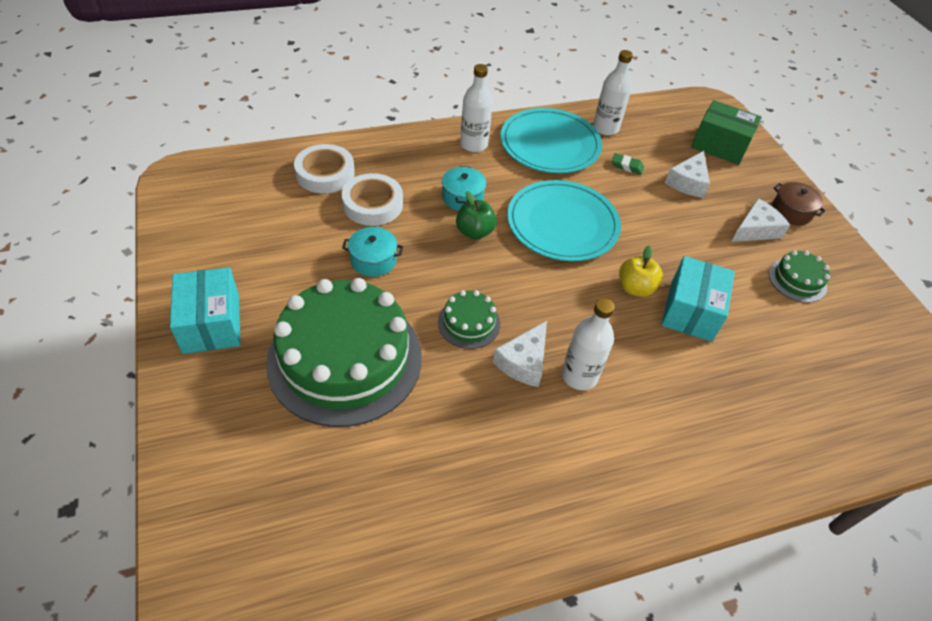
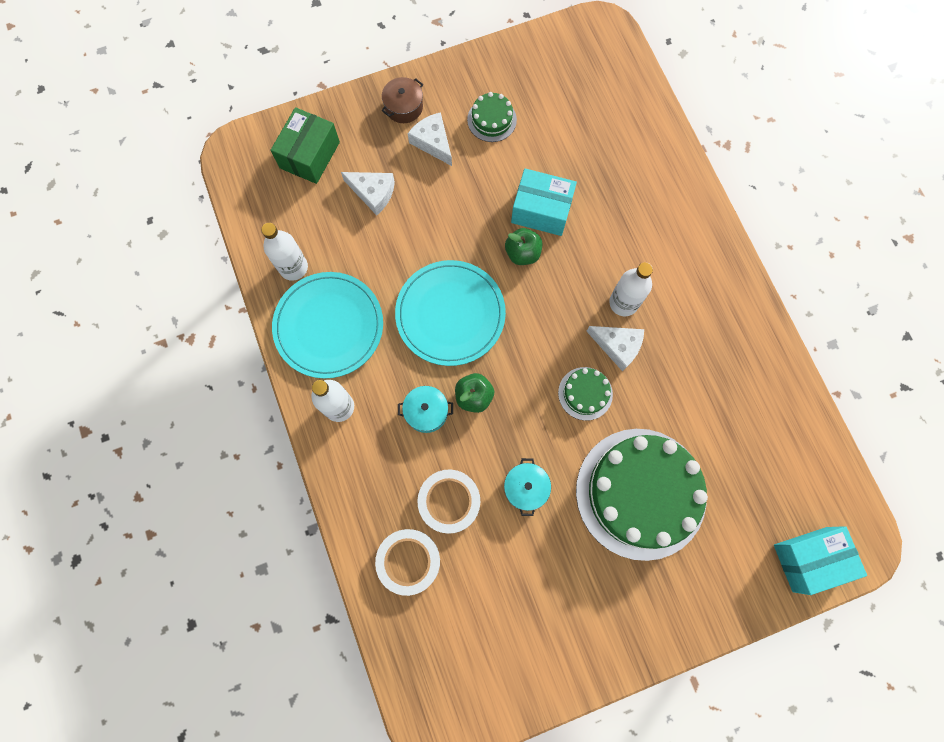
camera: 90 degrees left, 25 degrees up
turquoise box [170,267,240,354] -> turquoise box moved to [774,526,867,595]
green eraser [612,153,644,174] -> none
yellow apple [619,245,663,297] -> green apple [505,228,542,265]

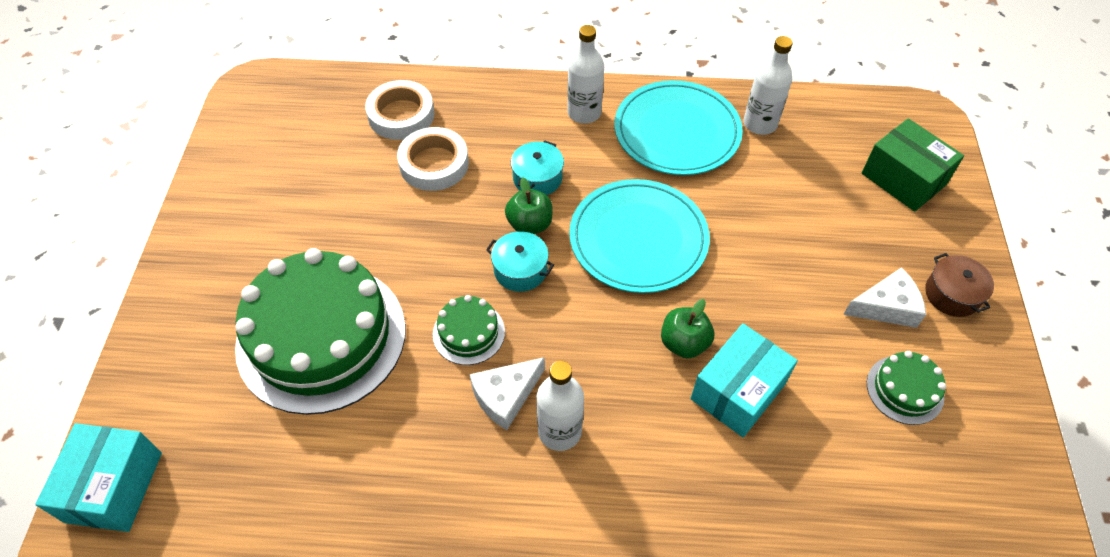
camera: 115 degrees right, 20 degrees down
white cheese [341,172,395,215] -> none
turquoise pot [504,458,551,516] -> turquoise pot moved to [486,231,554,292]

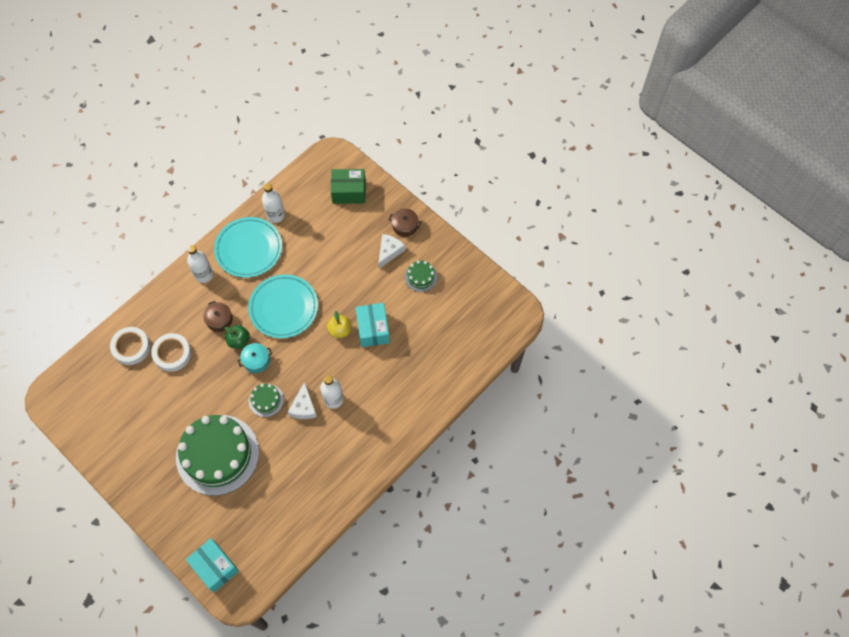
camera: 50 degrees left, 10 degrees up
turquoise pot [511,140,564,195] -> brown pot [203,301,233,332]
green apple [661,299,714,359] -> yellow apple [327,311,351,338]

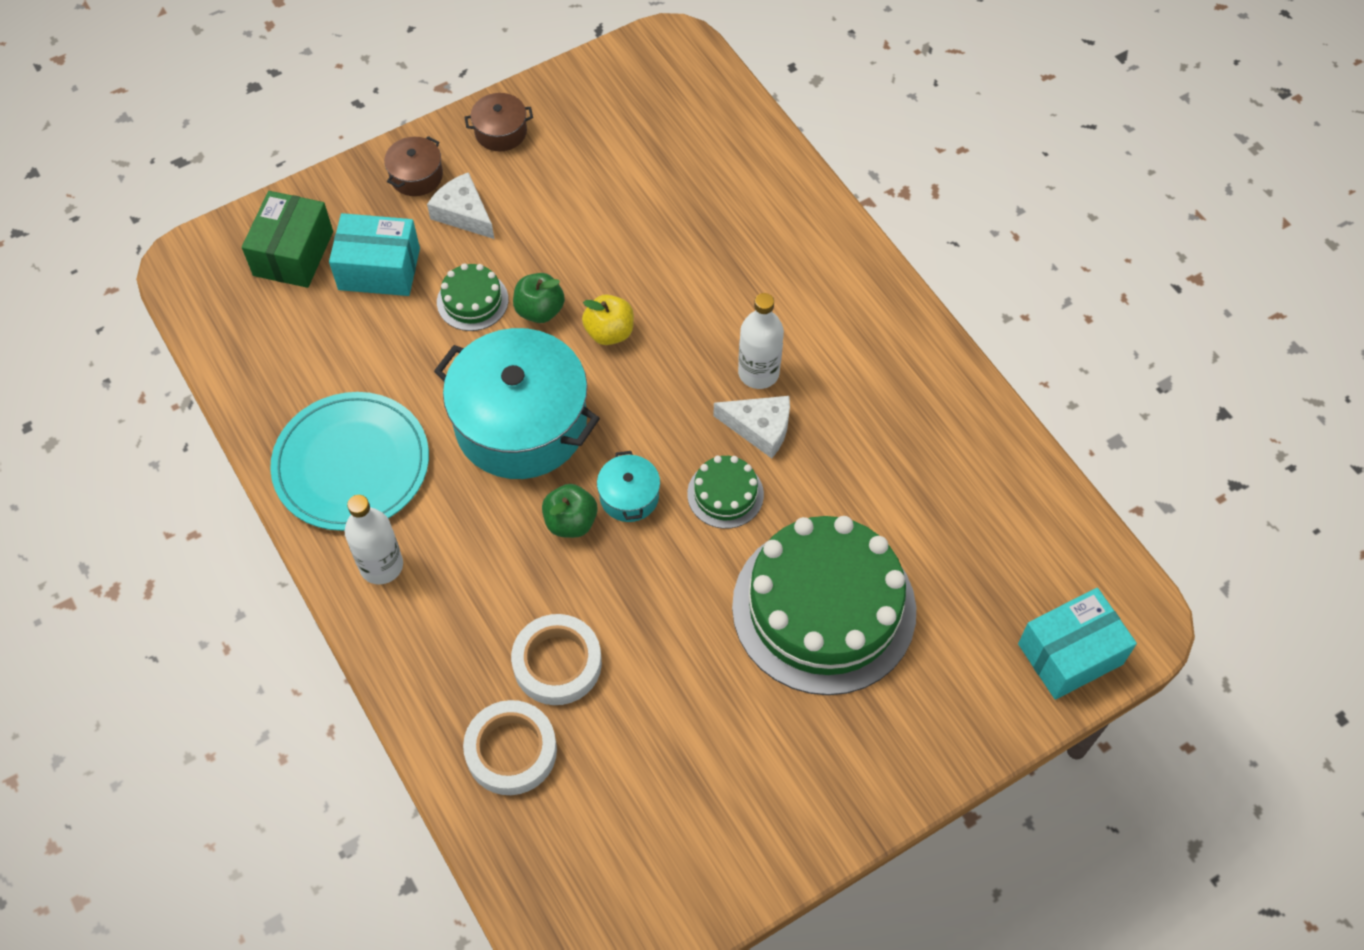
camera: 75 degrees left, 5 degrees down
brown pot [203,301,233,332] -> brown pot moved to [465,93,533,151]
turquoise plate [248,274,318,338] -> turquoise pot [434,328,600,479]
white bottle [262,183,285,223] -> none
turquoise box [355,303,390,347] -> turquoise box moved to [329,213,420,296]
green cake [404,260,438,292] -> green cake moved to [437,263,509,331]
none -> green apple [513,273,565,323]

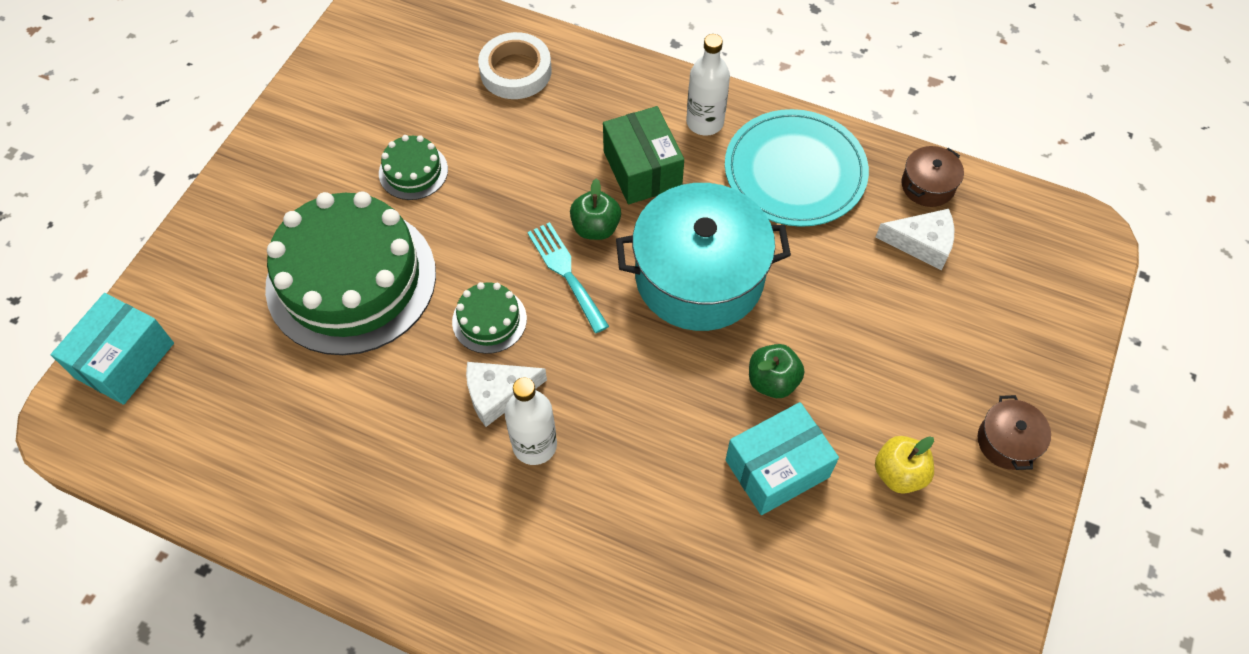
camera: 145 degrees right, 0 degrees up
green box [242,191,333,288] -> green box moved to [603,106,684,204]
turquoise box [329,213,420,296] -> turquoise box moved to [725,402,839,515]
white cheese [427,172,494,239] -> white cheese moved to [875,209,954,270]
green cake [437,263,509,331] -> green cake moved to [379,135,448,200]
brown pot [465,93,533,151] -> brown pot moved to [901,146,964,207]
white tape [511,614,602,705] -> none
yellow apple [582,294,634,345] -> yellow apple moved to [875,436,934,494]
turquoise pot [597,451,660,522] -> turquoise fork [527,222,609,333]

